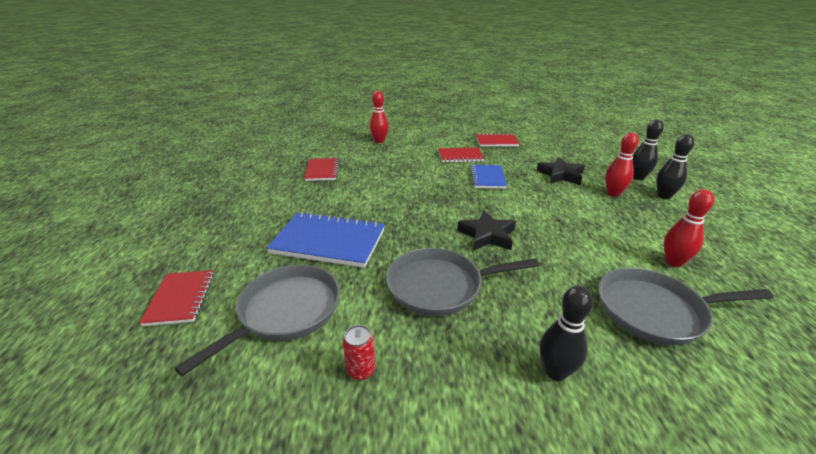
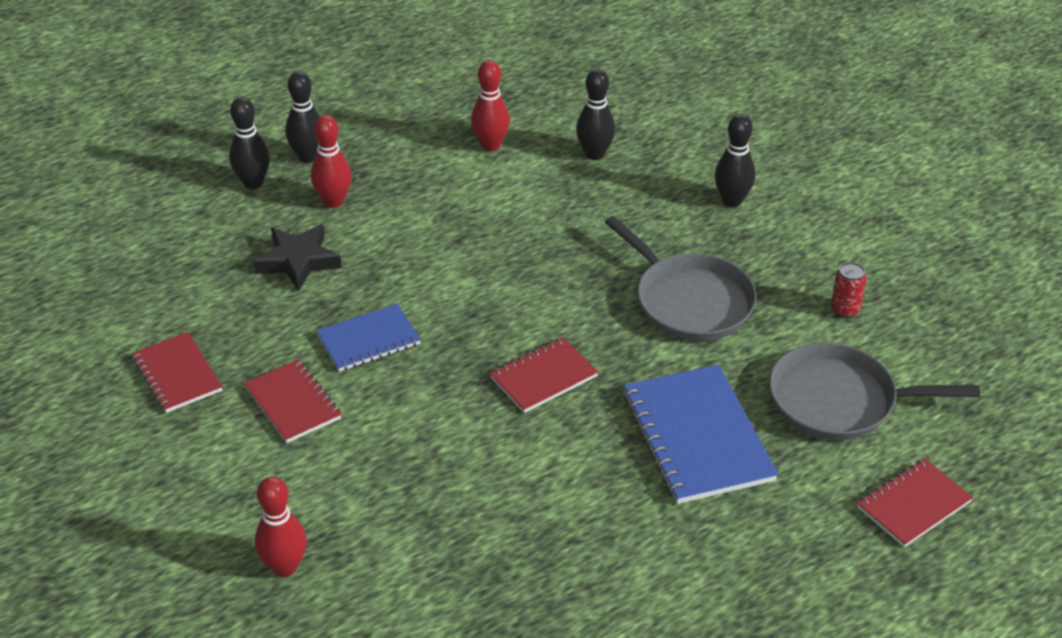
camera: 120 degrees left, 10 degrees up
red notebook [304,158,339,181] -> red notebook moved to [490,337,598,413]
black star [457,210,516,251] -> none
grey pan [599,268,773,345] -> black bowling pin [576,69,615,160]

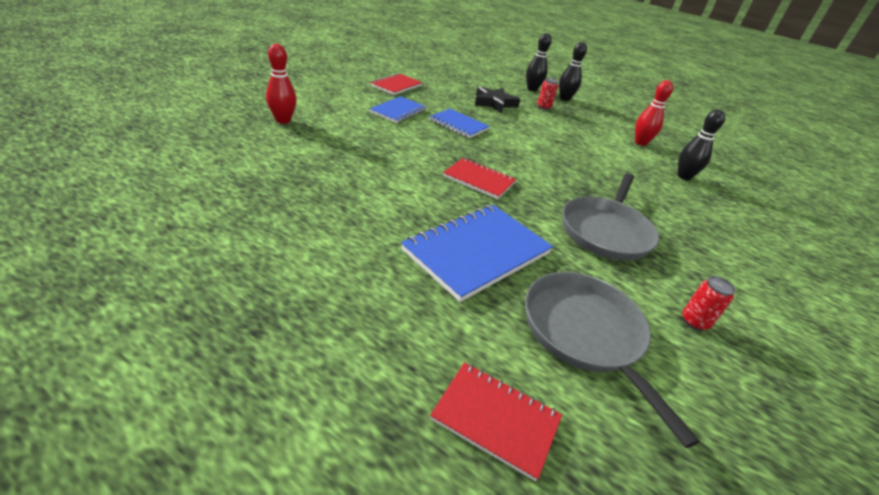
camera: 60 degrees right, 5 degrees down
red notebook [244,359,341,443] -> blue notebook [370,96,427,123]
red bowling pin [311,115,352,208] -> red can [537,78,558,110]
black bowling pin [715,114,755,207] -> none

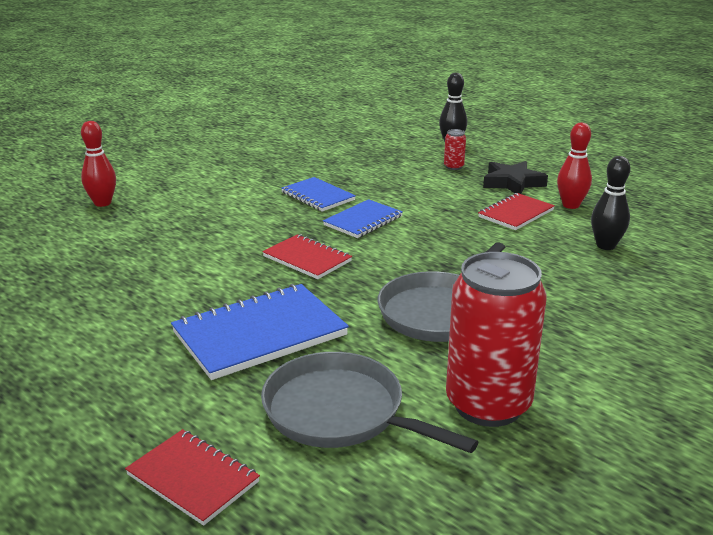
camera: 15 degrees right, 10 degrees down
red notebook [370,73,422,95] -> red notebook moved to [478,193,555,230]
blue notebook [370,96,427,123] -> blue notebook moved to [323,199,403,238]
black star [475,86,520,113] -> black star moved to [483,161,548,194]
grey pan [525,272,700,448] -> grey pan turned 45 degrees counterclockwise [261,352,478,453]
black bowling pin [559,42,587,101] -> none
red can [682,276,735,331] -> red can [446,252,547,427], size x2.49

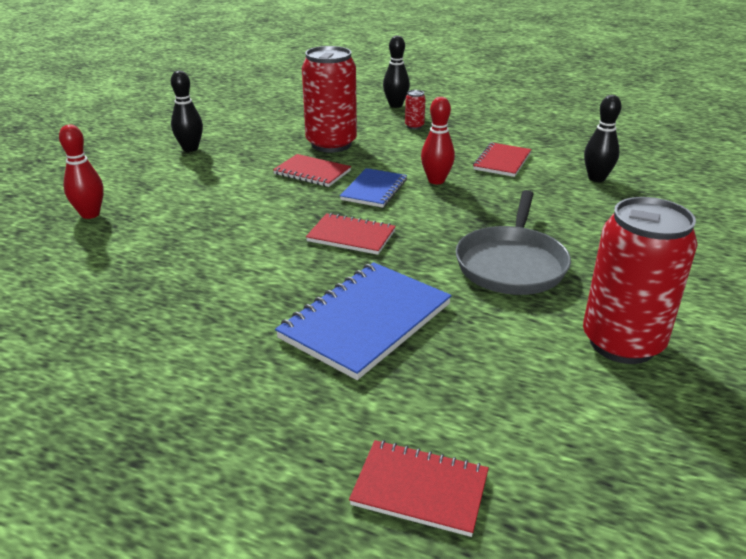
camera: 20 degrees left, 5 degrees up
grey pan [261,352,478,453] -> none
blue notebook [281,177,356,212] -> red notebook [273,154,351,187]
black star [483,161,548,194] -> none
red bowling pin [557,123,592,209] -> red bowling pin moved to [421,97,455,184]
none -> black bowling pin [171,71,203,152]
none -> red can [302,46,357,153]

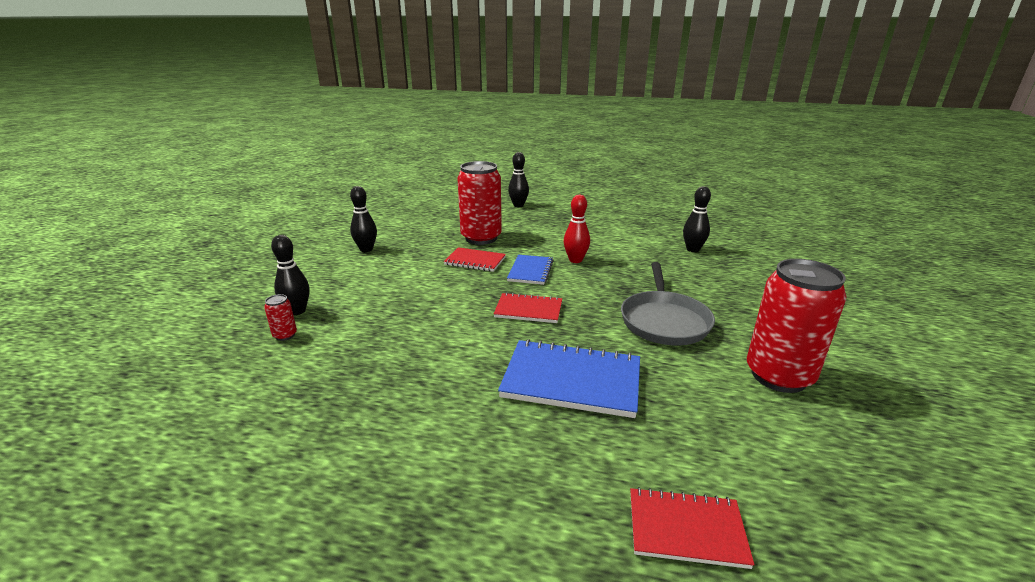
camera: 10 degrees left, 5 degrees down
red bowling pin [59,125,104,219] -> black bowling pin [271,235,310,315]
blue notebook [275,262,452,380] -> blue notebook turned 75 degrees clockwise [498,339,640,418]
red can [405,90,426,129] -> red can moved to [264,294,297,341]
red notebook [473,143,531,177] -> none

